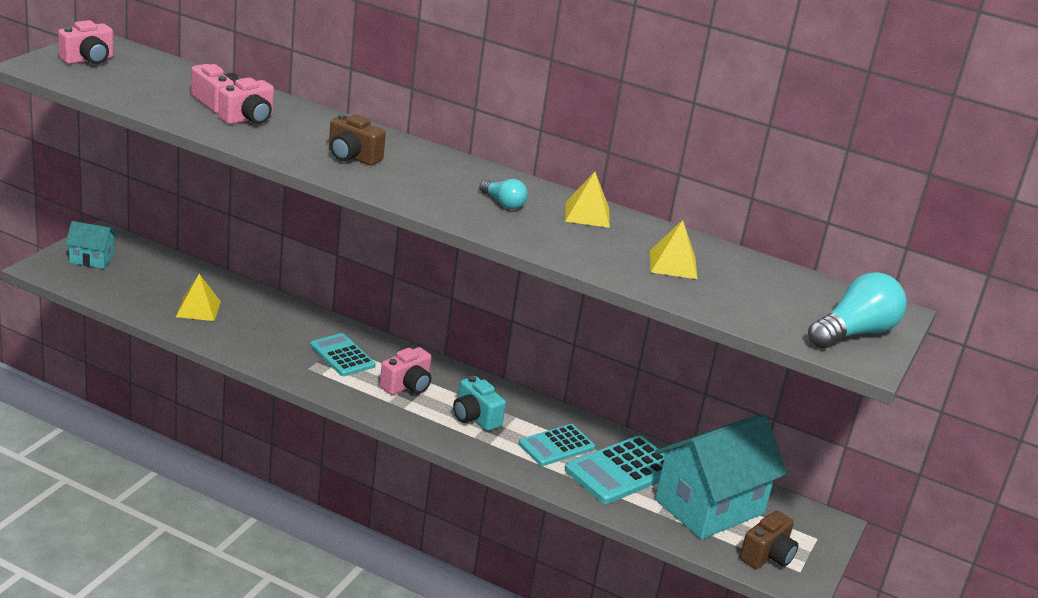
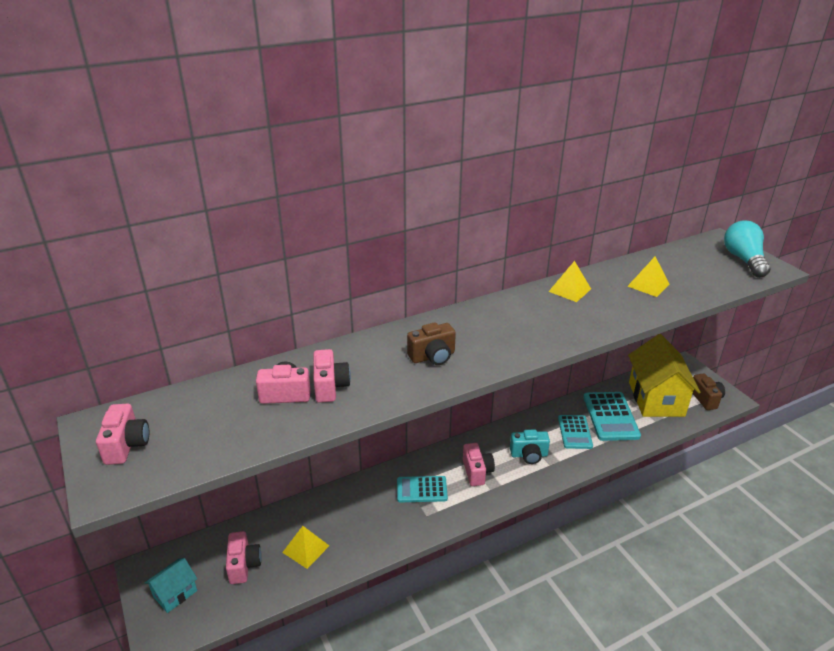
camera: 50 degrees left, 5 degrees up
turquoise light bulb [479,179,528,210] -> none
turquoise house [655,413,787,540] -> yellow house [628,334,701,417]
none -> pink camera [226,531,262,584]

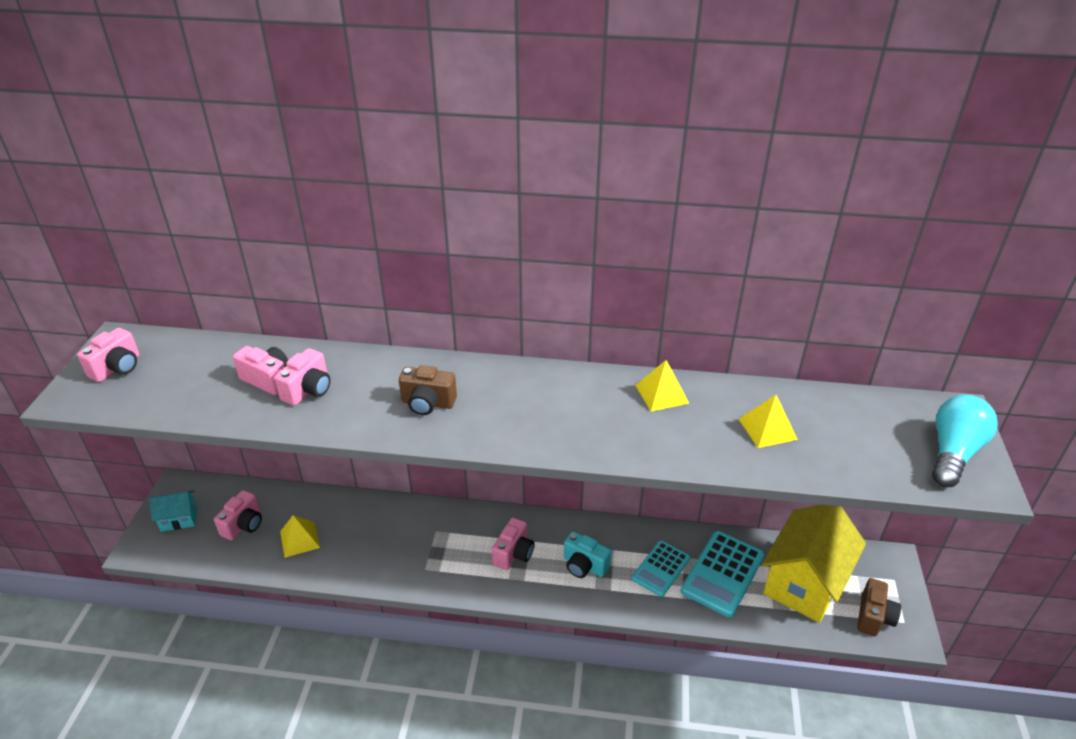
camera: 35 degrees right, 5 degrees up
turquoise calculator [397,476,448,502] -> none

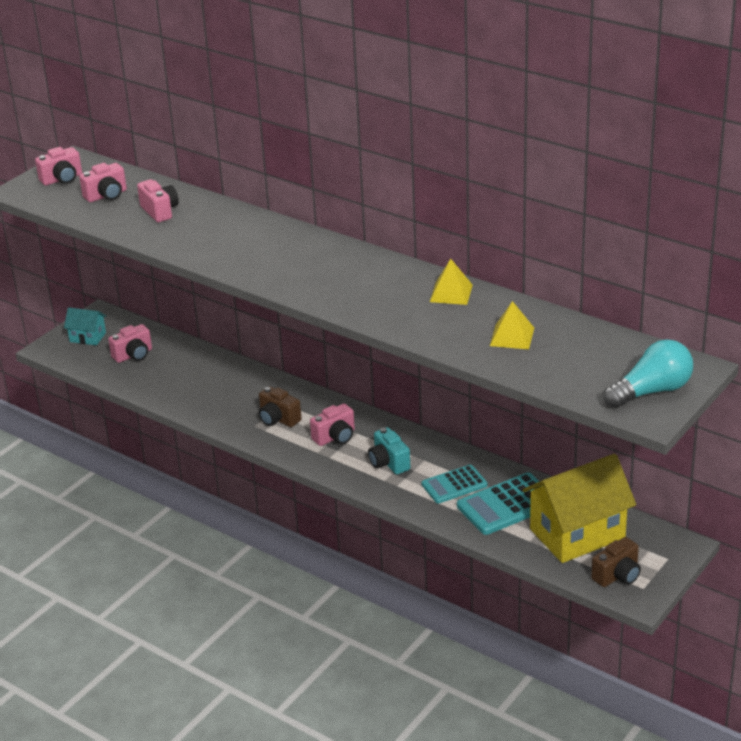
camera: 30 degrees right, 5 degrees down
pink camera [274,348,331,405] -> pink camera moved to [79,163,127,202]
yellow pyramid [280,515,320,558] -> none
brown camera [399,365,457,415] -> brown camera moved to [259,386,301,427]

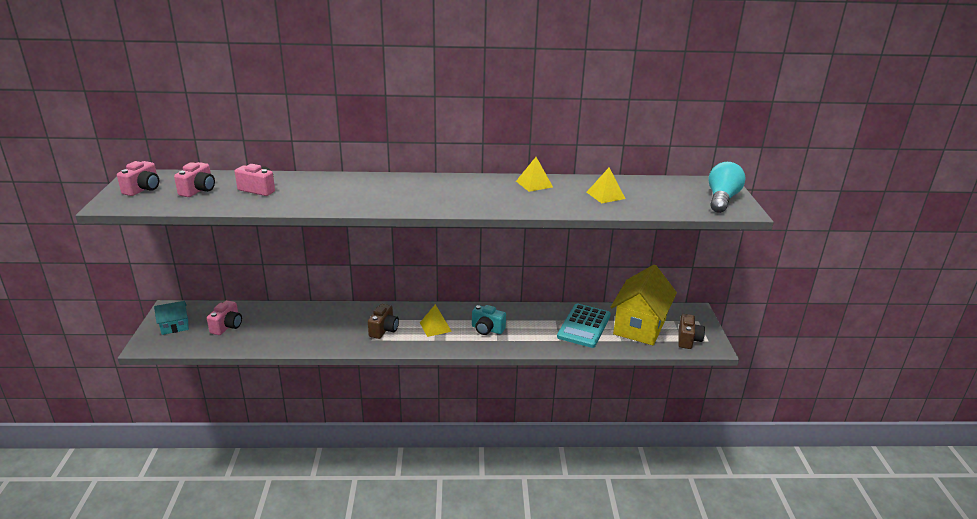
camera: 40 degrees left, 5 degrees down
brown camera [259,386,301,427] -> brown camera turned 75 degrees counterclockwise [368,304,399,339]
pink camera [310,403,355,446] -> yellow pyramid [420,304,452,337]
turquoise calculator [421,465,488,503] -> none

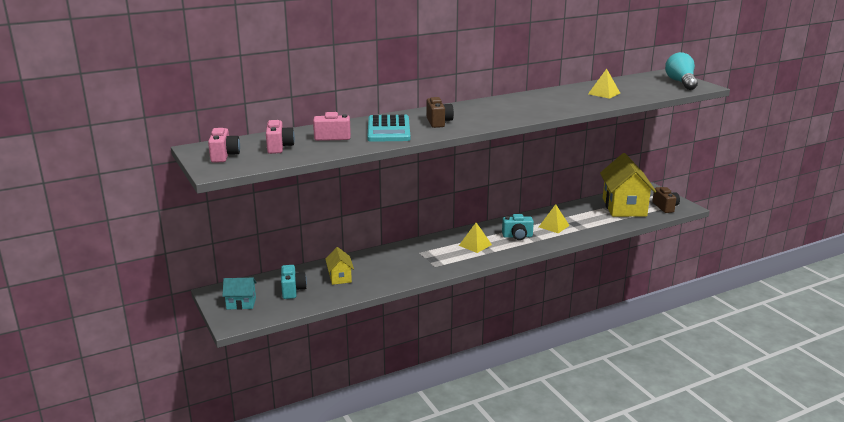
camera: 25 degrees left, 5 degrees down
turquoise house [154,301,189,335] -> turquoise house turned 45 degrees clockwise [222,278,257,310]
pink camera [207,300,242,335] -> turquoise camera [281,265,307,299]
brown camera [368,304,399,339] -> brown camera moved to [426,97,454,128]
yellow pyramid [516,157,553,192] -> yellow pyramid moved to [539,204,570,233]
turquoise calculator [557,304,611,348] -> turquoise calculator moved to [367,115,411,142]
none -> yellow house [325,247,354,285]

